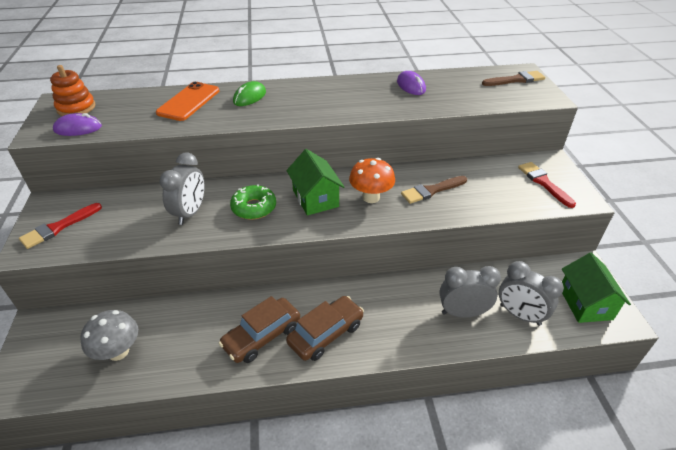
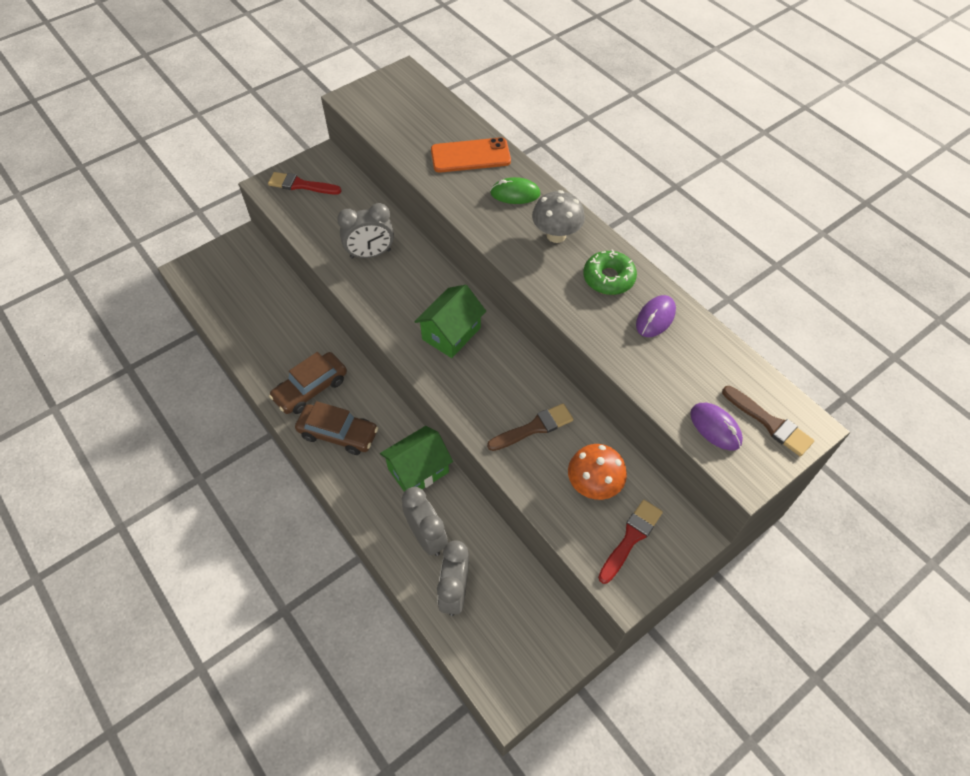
camera: 60 degrees right, 15 degrees up
orange stacking toy [50,65,95,116] -> none
purple mouse [53,113,102,136] -> purple mouse moved to [690,403,743,451]
grey mushroom [80,310,138,361] -> grey mushroom moved to [532,190,585,243]
brown car [219,296,300,363] -> brown car turned 60 degrees counterclockwise [269,352,347,414]
green donut [230,184,276,220] -> green donut moved to [583,249,637,295]
orange mushroom [349,158,395,203] -> orange mushroom moved to [568,444,627,500]
brown brush [401,176,467,204] -> brown brush turned 120 degrees clockwise [487,404,573,451]
green house [562,253,631,323] -> green house moved to [380,426,453,492]

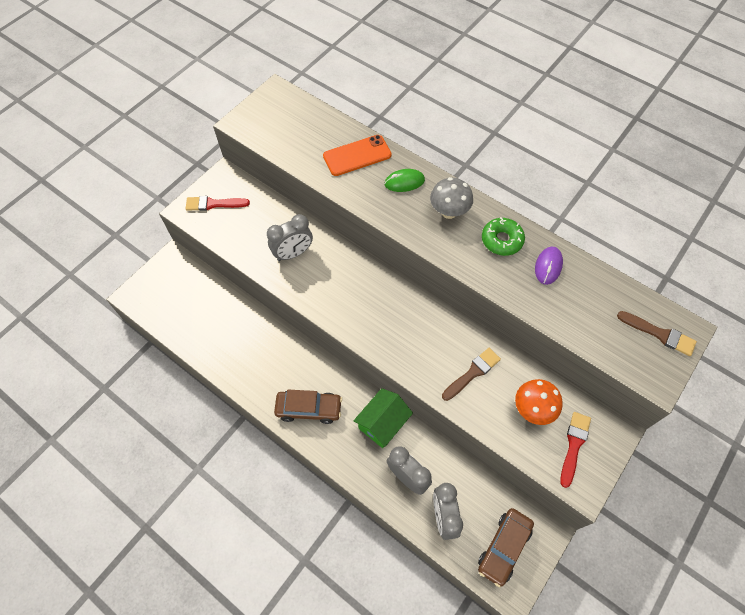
camera: 15 degrees left, 5 degrees up
brown car [269,352,347,414] -> brown car moved to [478,508,534,588]
green house [414,285,486,358] -> none
purple mouse [690,403,743,451] -> none

